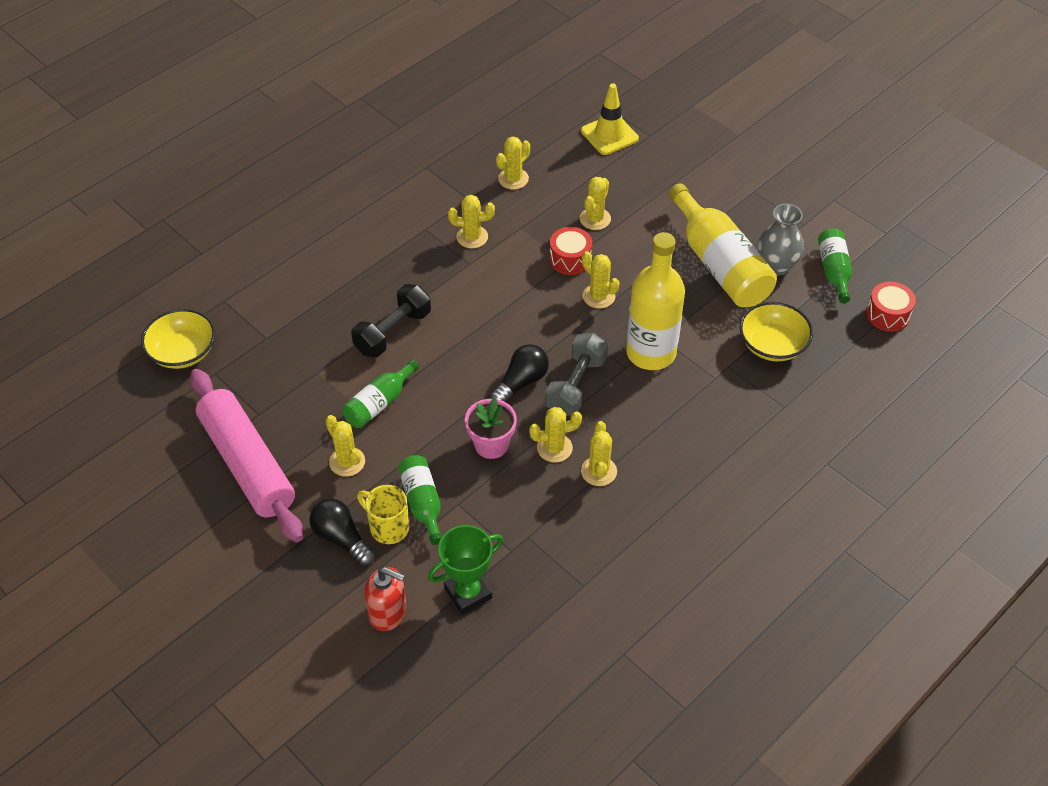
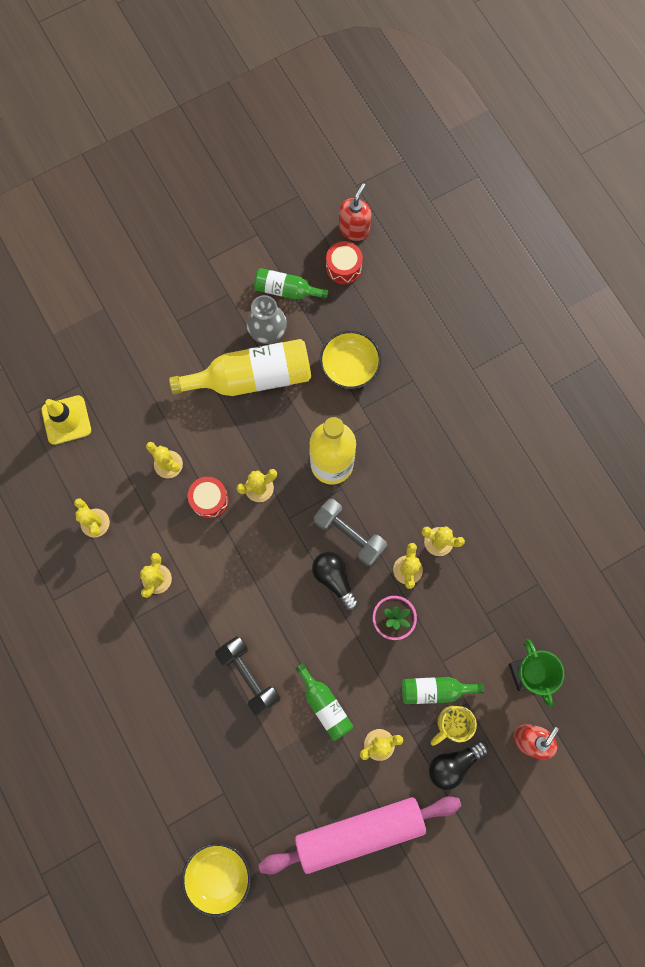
camera: 75 degrees left, 25 degrees up
none -> red soap dispenser [339,183,371,241]

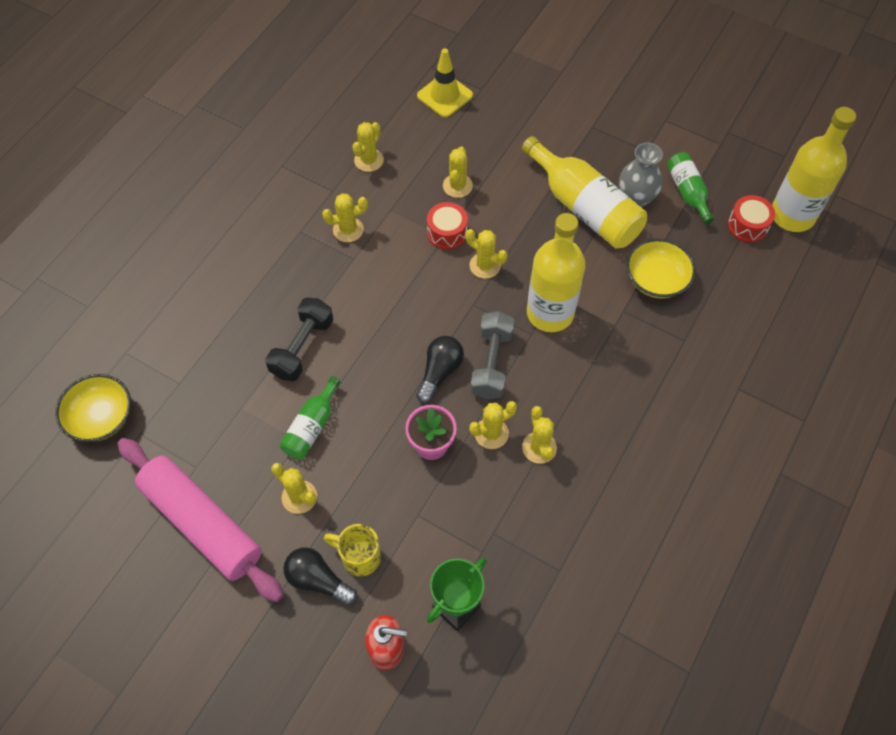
camera: 60 degrees right, 15 degrees down
red soap dispenser [339,183,371,241] -> yellow bottle [772,107,856,232]
green bottle [402,677,484,704] -> none

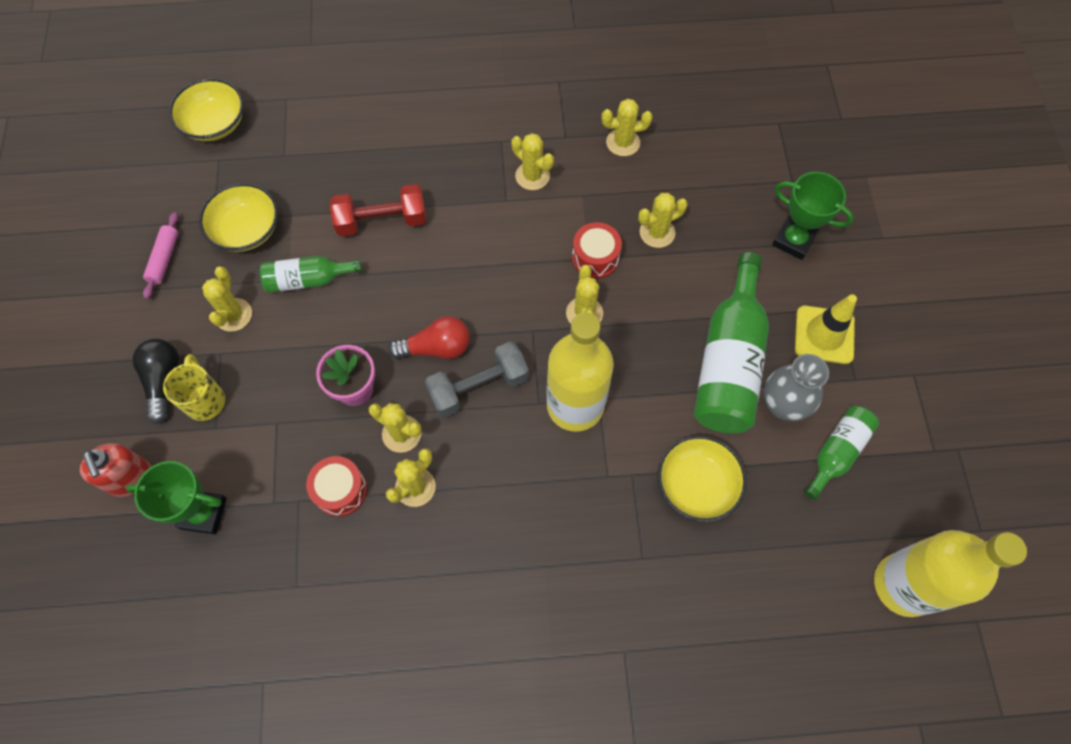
camera: 55 degrees right, 5 degrees up
pink rolling pin [118,438,284,602] -> pink rolling pin [143,212,178,299], size x0.41
black dumbbell [265,298,333,381] -> red dumbbell [330,184,426,236]
black light bulb [416,336,464,404] -> red light bulb [388,316,470,359]
yellow traffic cone [417,48,473,118] -> yellow traffic cone moved to [795,294,857,364]
yellow bottle [522,136,647,249] -> green bottle [694,252,769,433]
red drum [728,195,775,243] -> red drum moved to [306,456,367,517]
none -> yellow bowl [199,183,278,252]
none -> green trophy [772,172,853,260]

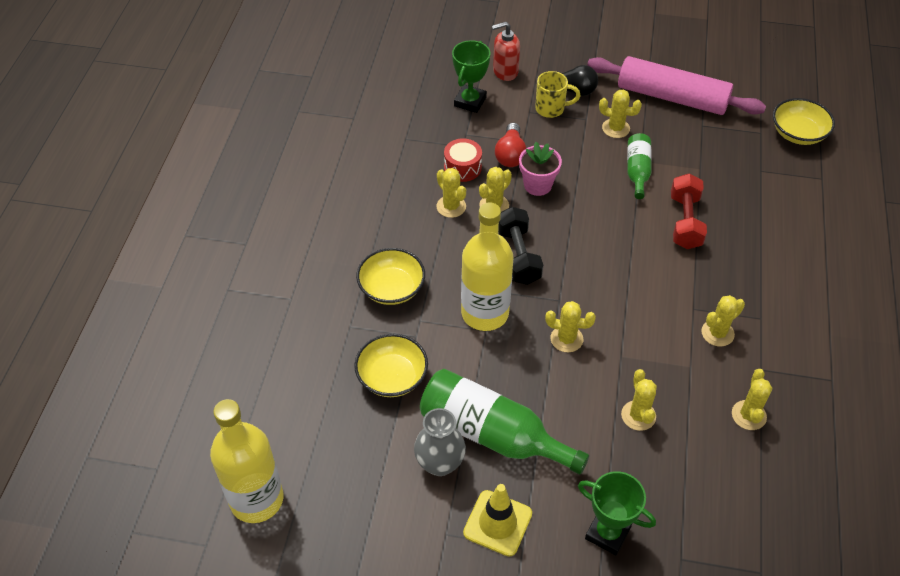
camera: 105 degrees right, 15 degrees down
pink rolling pin [143,212,178,299] -> pink rolling pin [587,56,766,115], size x2.44
yellow bowl [199,183,278,252] -> yellow bowl moved to [356,248,425,305]
red light bulb [388,316,470,359] -> red light bulb moved to [495,123,526,167]
grey dumbbell [425,342,529,418] -> black dumbbell [498,207,543,285]
red drum [572,222,622,279] -> none
green trophy [772,172,853,260] -> green trophy turned 75 degrees clockwise [578,471,656,555]
green bottle [805,406,879,500] -> none

